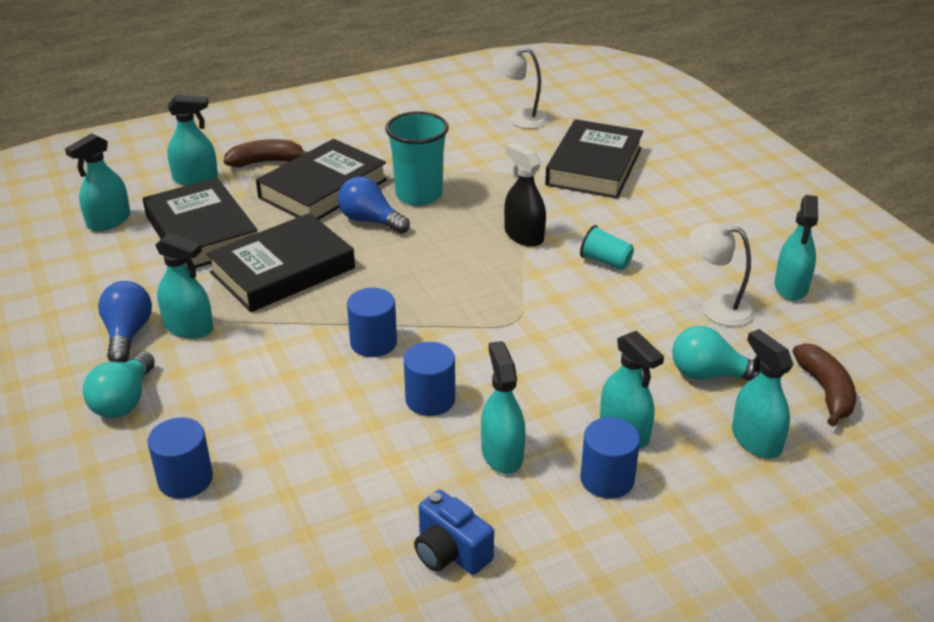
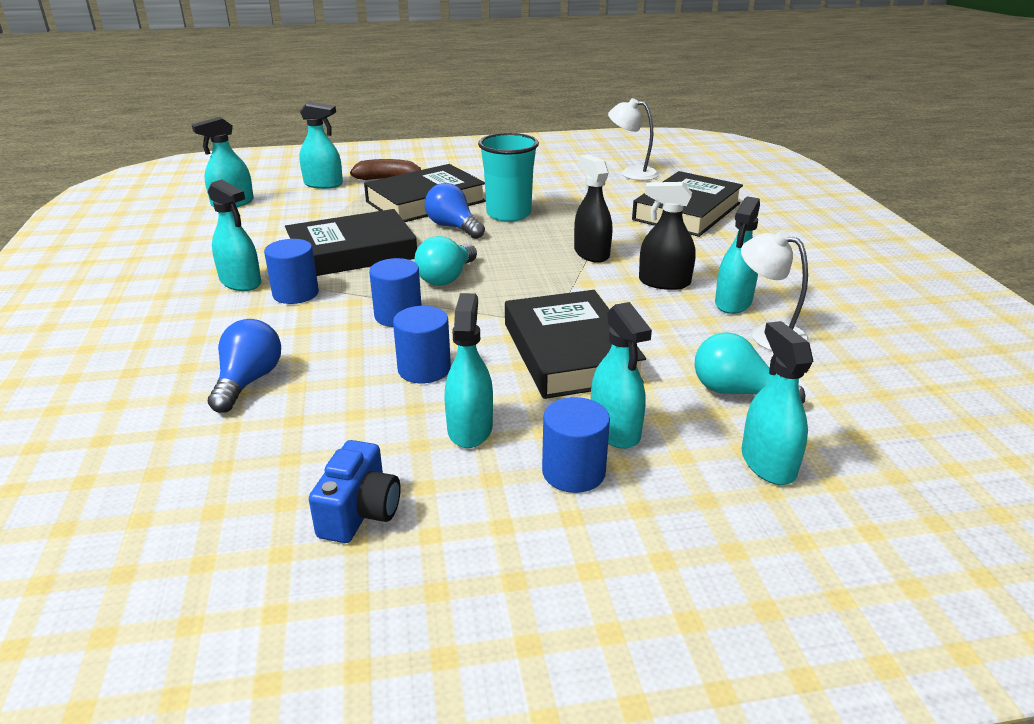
camera: 15 degrees right, 5 degrees down
turquoise light bulb [83,352,155,418] -> turquoise light bulb moved to [414,236,477,286]
blue light bulb [98,281,152,362] -> blue light bulb moved to [208,319,281,413]
black book [143,178,258,270] -> black book moved to [505,290,646,399]
blue cylinder [148,417,213,499] -> blue cylinder moved to [264,239,319,304]
blue camera [414,490,494,575] -> blue camera turned 135 degrees counterclockwise [309,440,401,543]
turquoise cup [580,225,634,270] -> black spray bottle [639,182,696,290]
turquoise spray bottle [774,195,818,301] -> turquoise spray bottle moved to [715,196,760,314]
brown banana [793,343,856,427] -> none

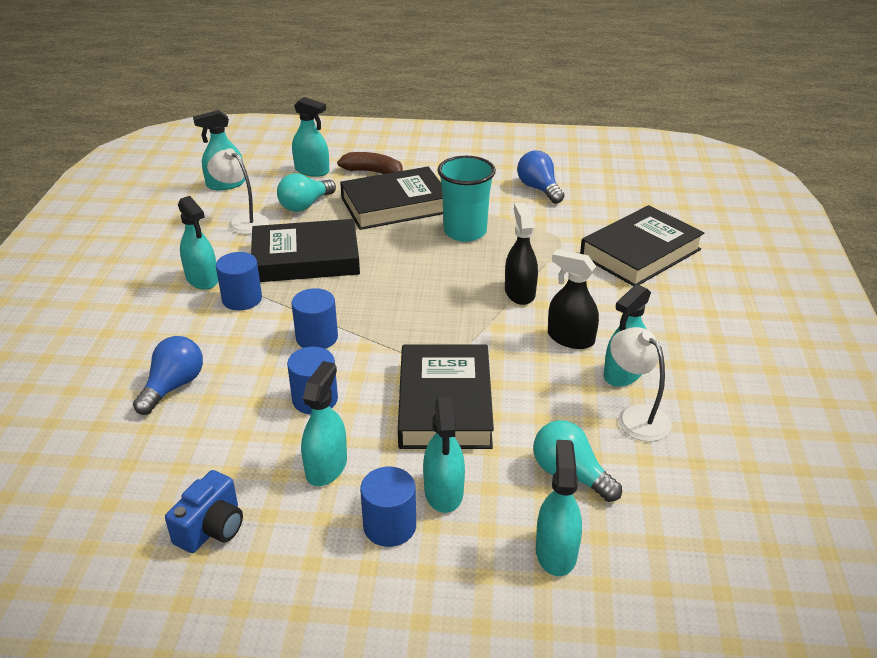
camera: 15 degrees right, 5 degrees up
turquoise light bulb [414,236,477,286] -> turquoise light bulb moved to [277,173,336,212]
blue light bulb [425,183,485,239] -> blue light bulb moved to [517,150,565,204]
white lamp [608,98,659,181] -> white lamp moved to [207,148,269,234]

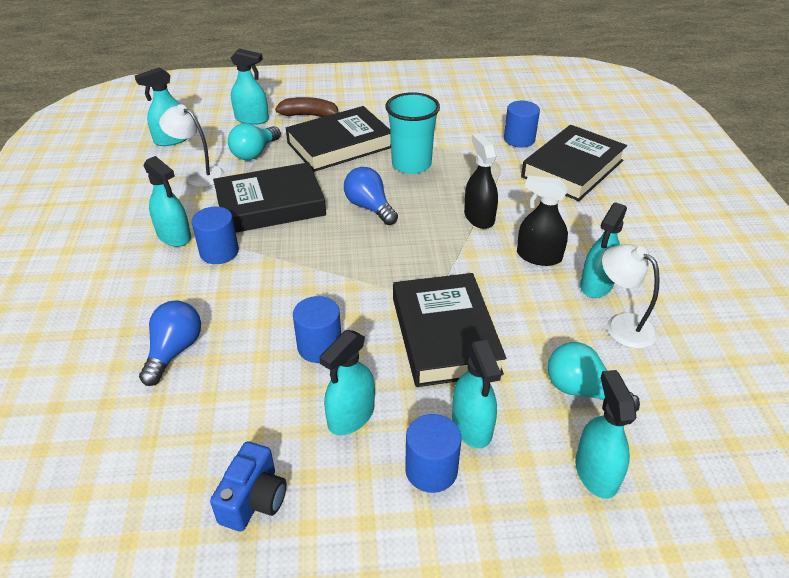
camera: 10 degrees left, 5 degrees up
blue cylinder [291,288,338,349] -> blue cylinder moved to [504,101,540,147]
turquoise spray bottle [301,361,347,486] -> turquoise spray bottle turned 150 degrees counterclockwise [319,330,375,435]
blue light bulb [517,150,565,204] -> blue light bulb moved to [344,167,398,225]

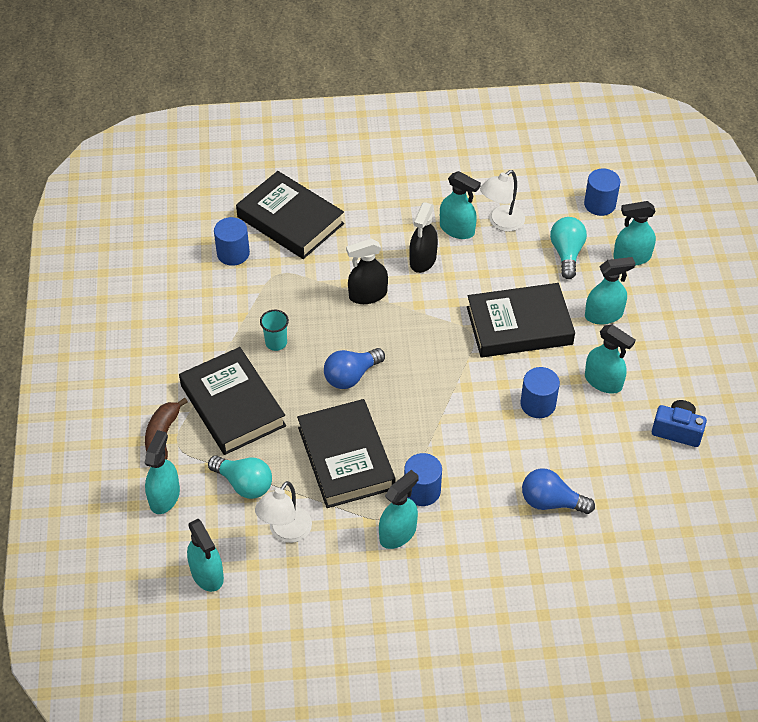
camera: 90 degrees left, 10 degrees up
turquoise cup [385,92,440,174] -> turquoise cup [260,310,289,351], size x0.53
blue cylinder [405,414,461,493] -> blue cylinder moved to [584,169,620,216]
turquoise light bulb [548,342,640,411] -> turquoise light bulb turned 150 degrees clockwise [550,217,587,279]

